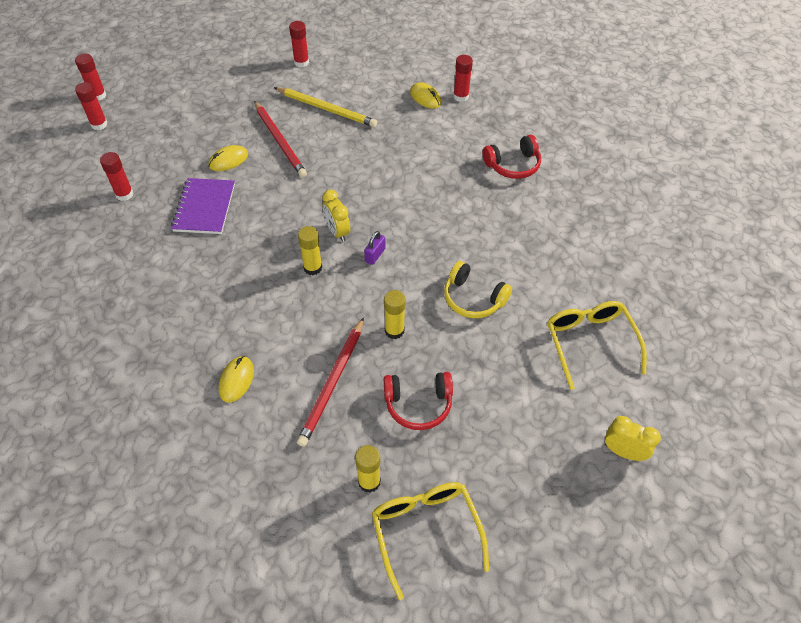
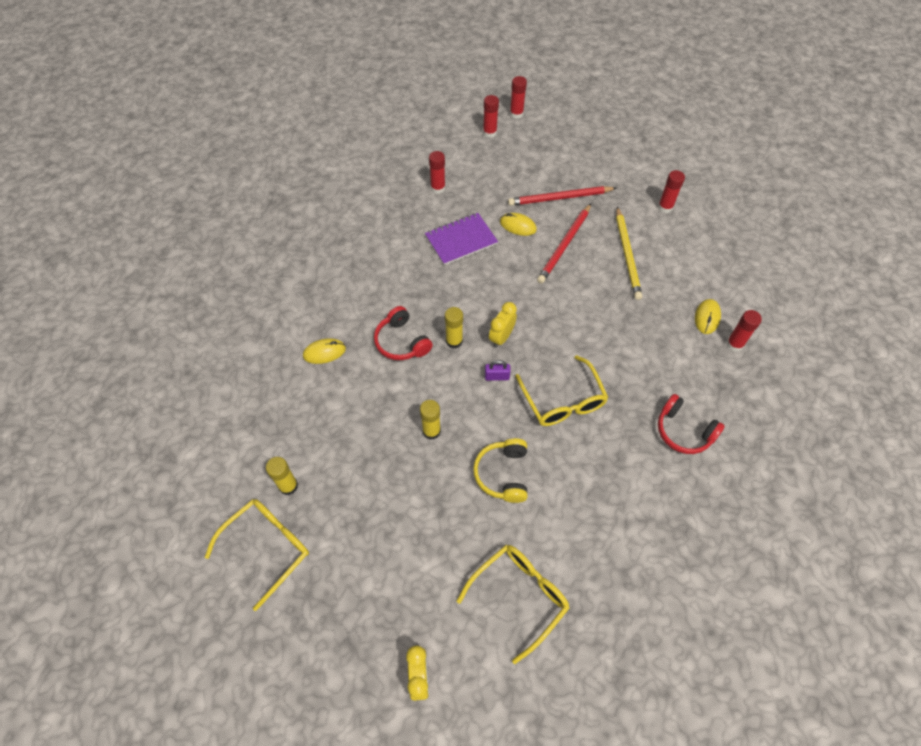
camera: 60 degrees right, 5 degrees up
red pencil [297,317,364,447] -> red pencil moved to [508,186,616,206]
red headphones [384,372,453,430] -> red headphones moved to [374,306,433,360]
none -> yellow glasses [515,355,609,426]

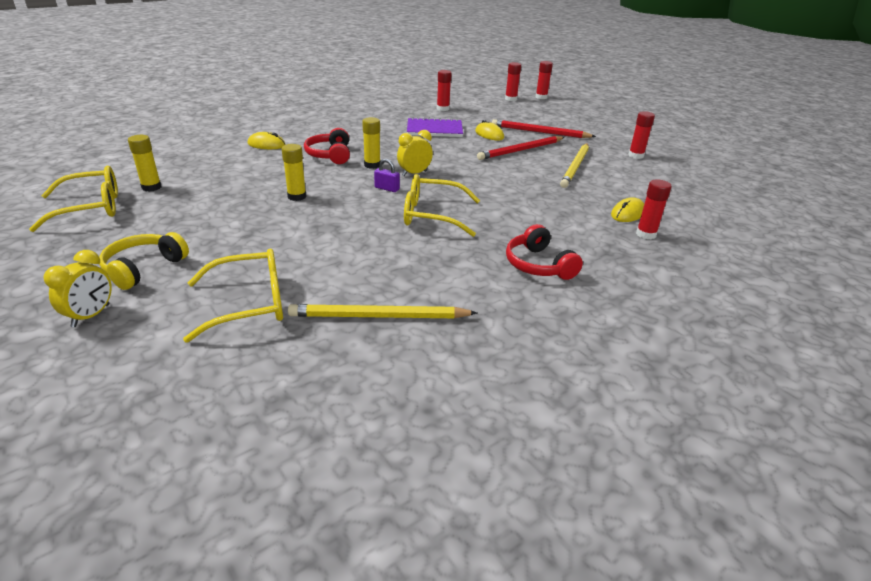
camera: 25 degrees right, 25 degrees down
yellow headphones [473,438,527,503] -> yellow headphones moved to [99,232,189,290]
yellow glasses [515,355,609,426] -> yellow glasses turned 90 degrees clockwise [404,174,480,237]
none -> yellow pencil [288,304,477,318]

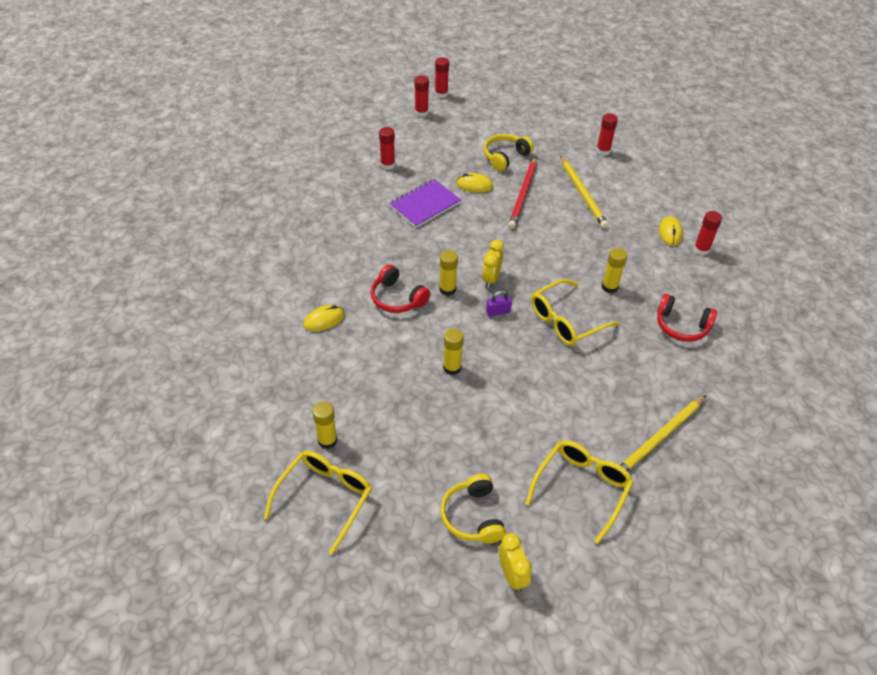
camera: 40 degrees left, 15 degrees up
red pencil [492,119,596,138] -> yellow headphones [484,134,534,171]
none -> yellow glue stick [602,248,627,293]

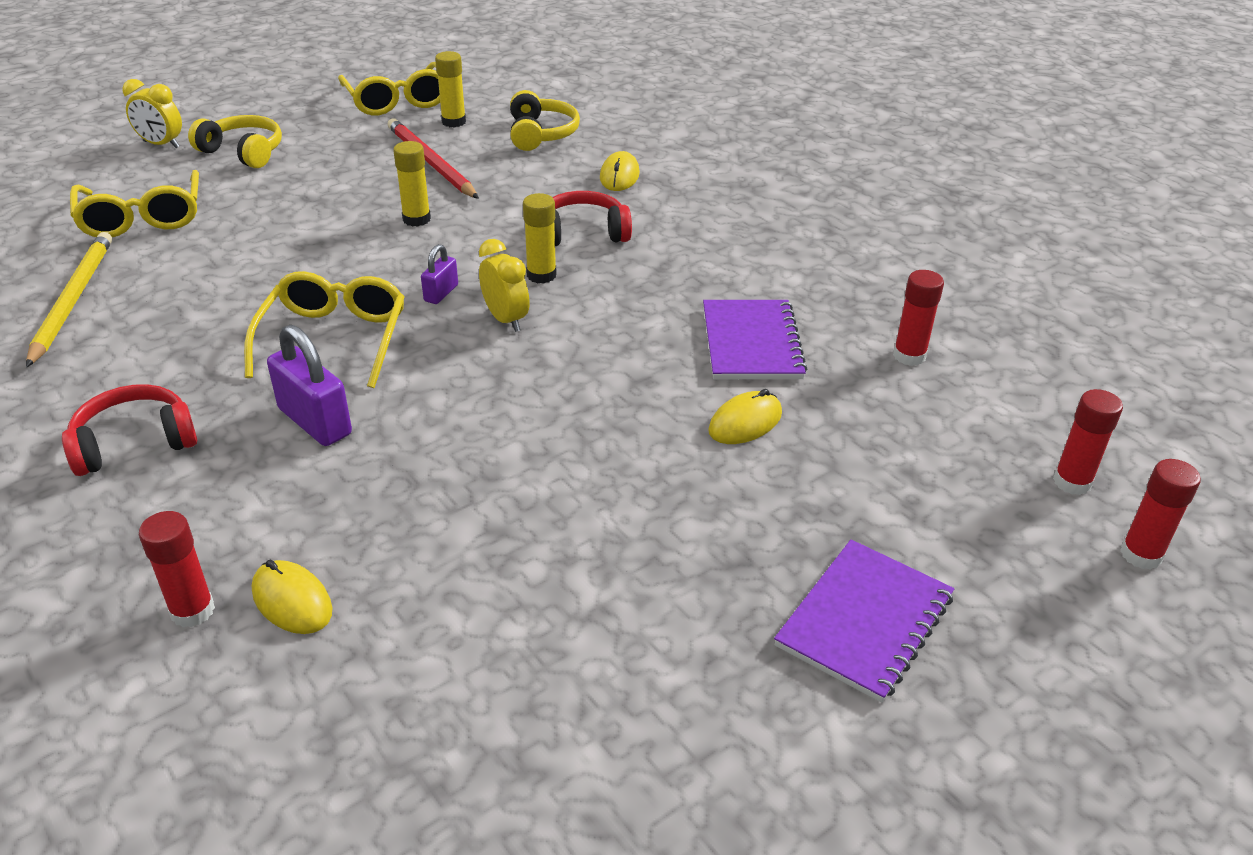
camera: 130 degrees right, 10 degrees down
yellow headphones [484,134,534,171] -> yellow headphones moved to [510,90,580,151]
red pencil [508,157,537,229] -> red pencil moved to [387,118,479,199]
yellow pencil [561,156,608,228] -> none
red glue stick [596,113,618,156] -> none
yellow glue stick [602,248,627,293] -> purple padlock [267,325,352,446]
none -> purple notebook [774,539,954,703]

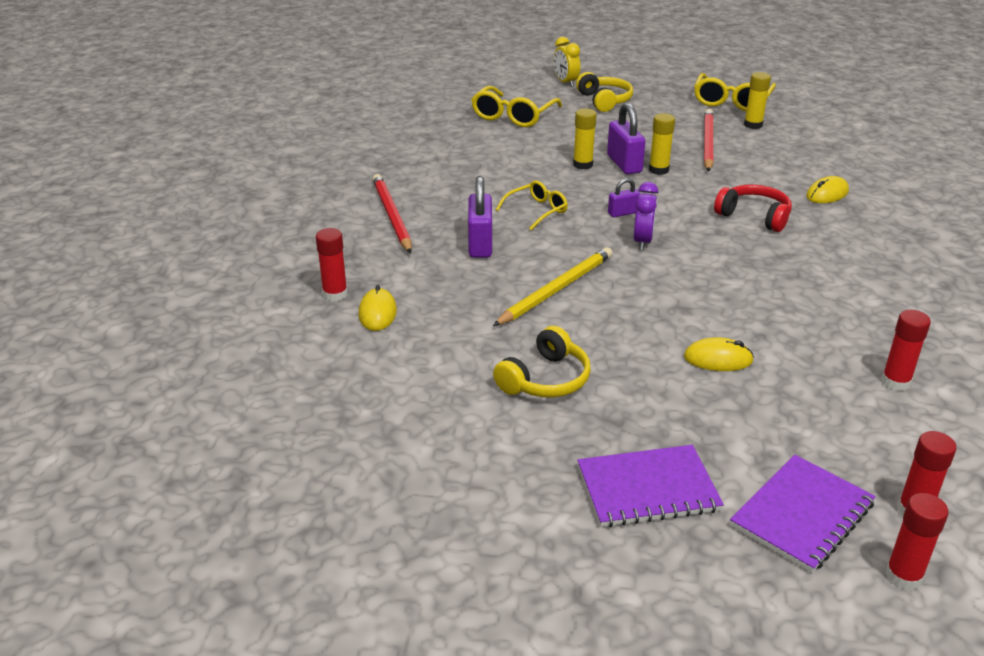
camera: 45 degrees right, 5 degrees down
yellow pencil [26,232,112,368] -> yellow pencil moved to [493,247,613,326]
red headphones [62,384,197,476] -> red pencil [373,174,412,253]
yellow glasses [244,271,405,388] -> yellow glasses [496,180,568,230], size x0.63
yellow clock [479,239,529,332] -> purple clock [634,182,658,250]
yellow headphones [510,90,580,151] -> yellow headphones moved to [493,326,591,398]
yellow glue stick [523,193,557,284] -> yellow glue stick moved to [573,108,597,169]
purple notebook [703,300,807,379] -> purple notebook moved to [730,455,876,573]
none -> purple padlock [607,103,645,174]

